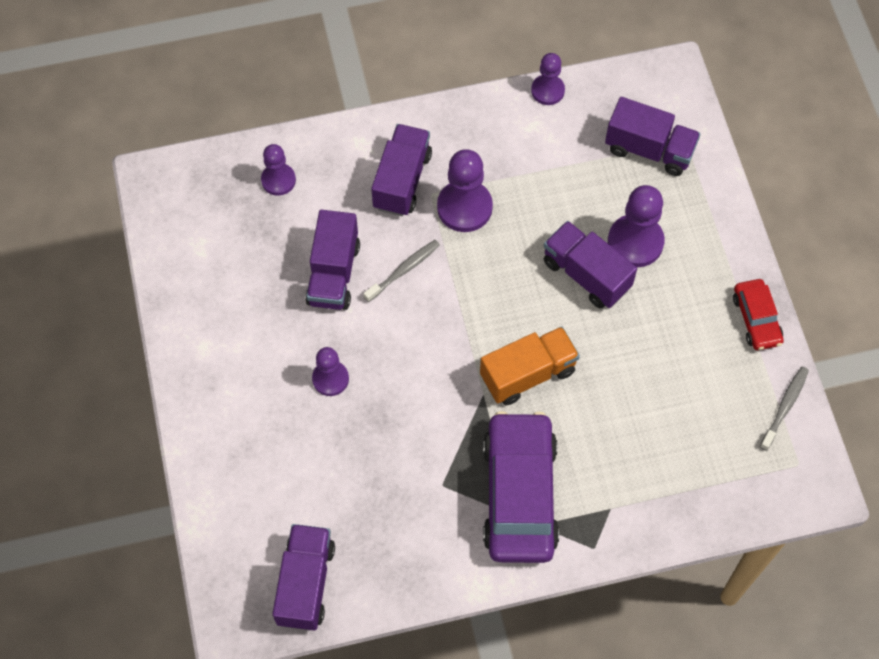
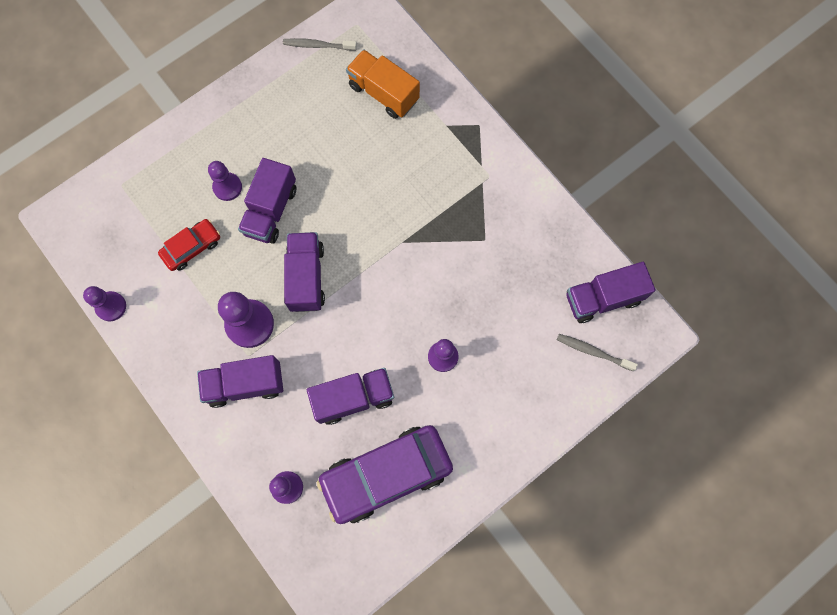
camera: 115 degrees left, 10 degrees up
grey toothbrush [363,240,440,302] -> grey toothbrush moved to [557,334,638,371]
orange truck [480,326,580,405] -> orange truck moved to [346,49,420,119]
purple car [483,411,559,563] -> purple car moved to [317,425,453,524]
purple truck [605,97,700,176] -> purple truck moved to [284,232,325,312]
purple pawn [608,185,665,267] -> purple pawn [208,161,242,201], size x0.63
red car [733,279,784,350] -> red car moved to [158,219,220,271]

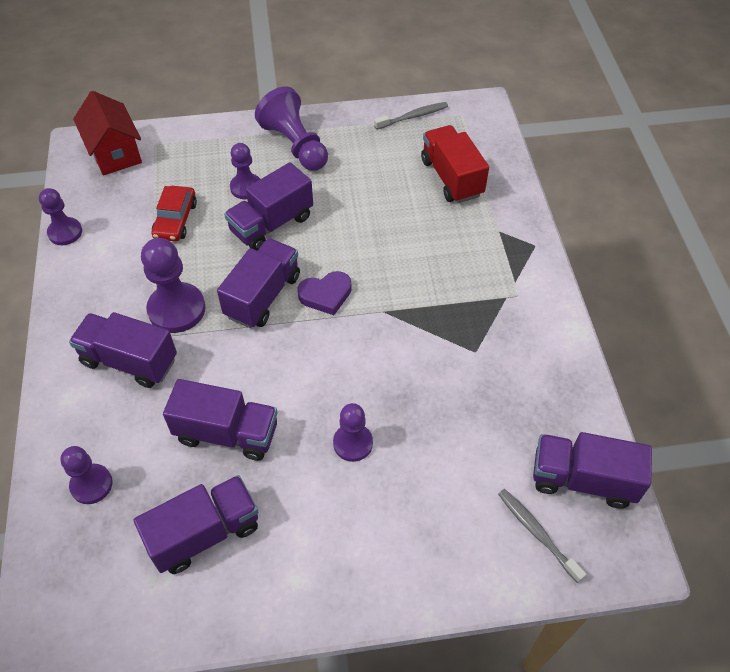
camera: 30 degrees right, 20 degrees down
red car [158,219,220,271] -> red car turned 105 degrees clockwise [152,186,197,242]
grey toothbrush [283,38,357,51] -> grey toothbrush turned 120 degrees clockwise [374,102,448,130]
purple car [317,425,453,524] -> purple truck [134,475,259,574]
orange truck [346,49,420,119] -> red truck [421,125,489,203]
none -> red house [73,91,142,176]
none -> purple pawn [255,87,328,171]
none -> purple heart [297,271,352,315]

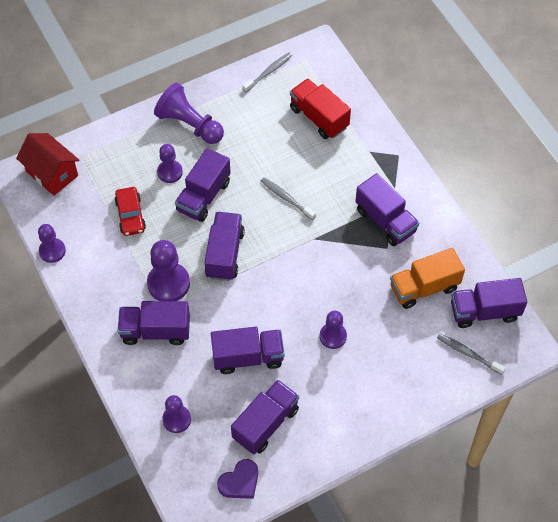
camera: 20 degrees left, 5 degrees up
purple heart [297,271,352,315] -> purple heart moved to [217,459,258,499]
none -> grey toothbrush [261,178,316,220]
none -> purple truck [355,173,419,246]
none -> orange truck [390,248,465,309]

